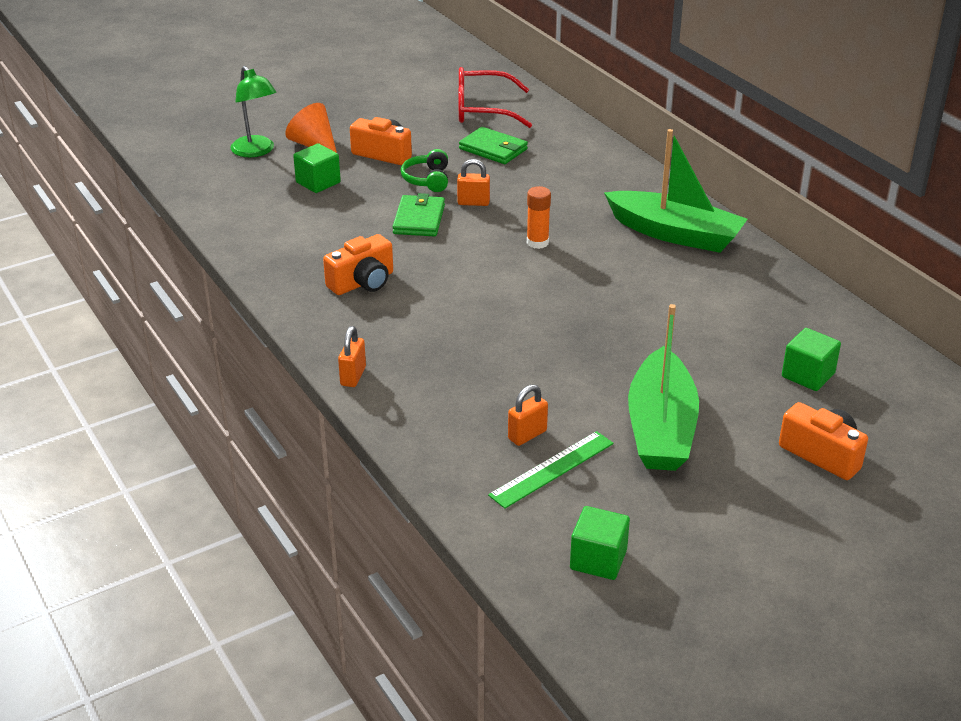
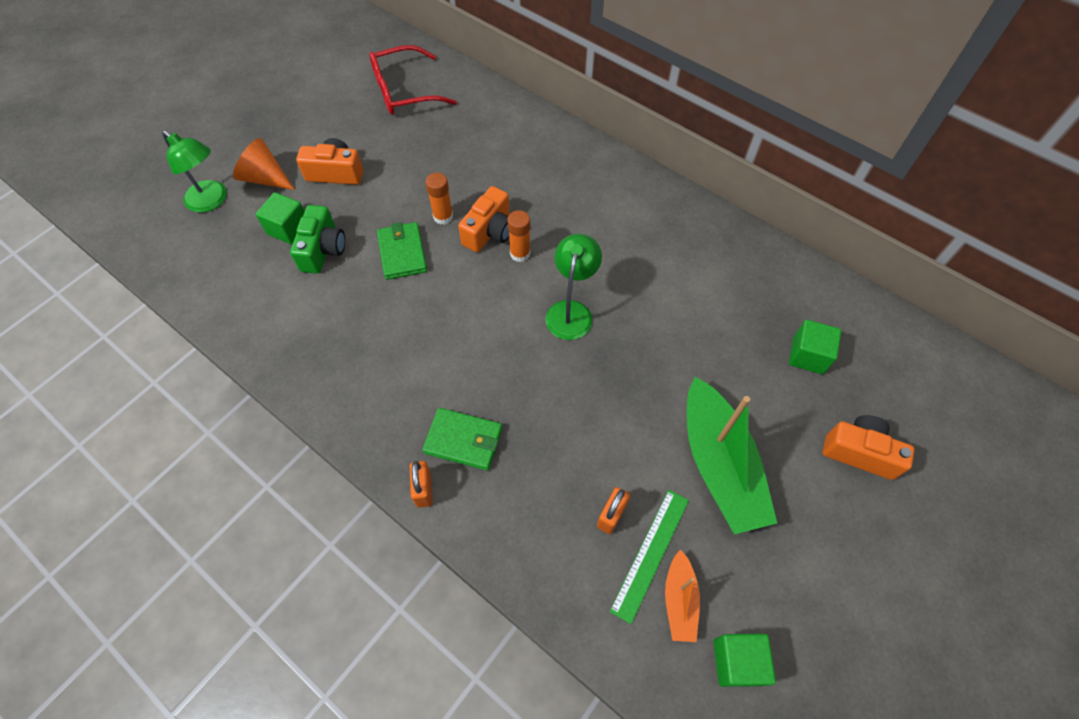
camera: 20 degrees left, 25 degrees up
orange camera [323,234,393,295] -> orange camera moved to [458,186,510,252]
green headphones [401,149,448,192] -> none
orange padlock [457,159,490,206] -> orange glue stick [425,172,453,225]
green wallet [459,127,528,164] -> green wallet moved to [422,408,502,471]
green boat [604,129,748,253] -> none
none -> green camera [290,205,345,274]
none -> green lamp [546,234,602,340]
none -> orange boat [665,549,700,642]

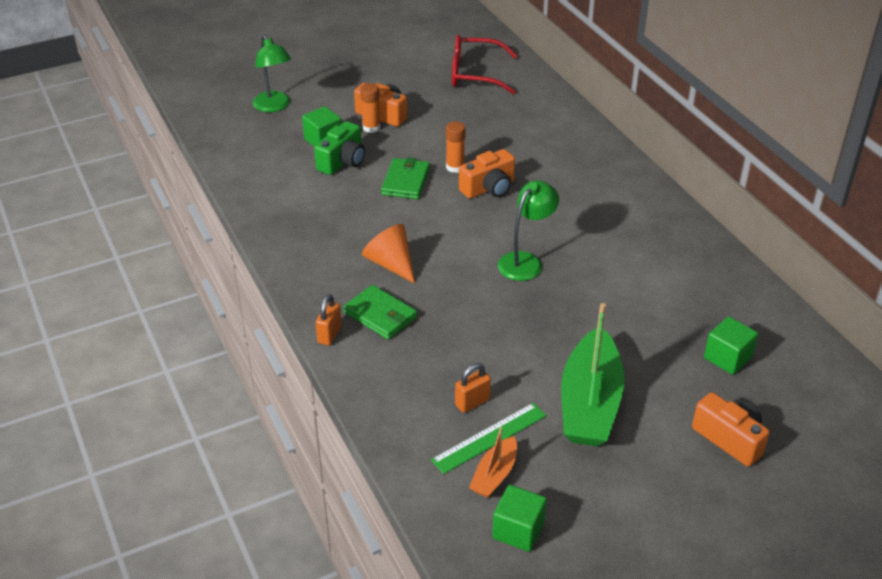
camera: 25 degrees right, 20 degrees down
orange cone [233,138,295,190] -> orange cone moved to [362,224,415,284]
orange glue stick [507,210,531,262] -> orange glue stick moved to [360,83,380,133]

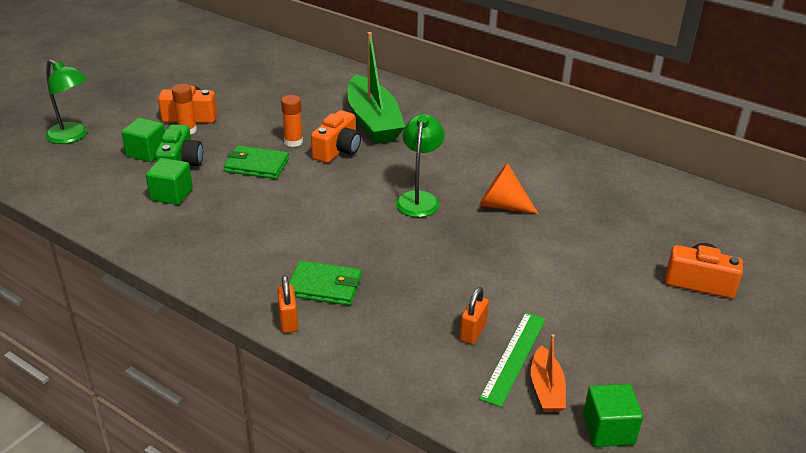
camera: 30 degrees left, 5 degrees down
orange cone [362,224,415,284] -> orange cone moved to [479,163,539,214]
green wallet [381,157,430,199] -> green wallet turned 60 degrees counterclockwise [224,145,289,179]
red glasses [452,35,518,94] -> none
green boat [561,303,625,446] -> green boat moved to [347,32,405,144]
green cube [704,316,758,375] -> green cube moved to [146,158,193,205]

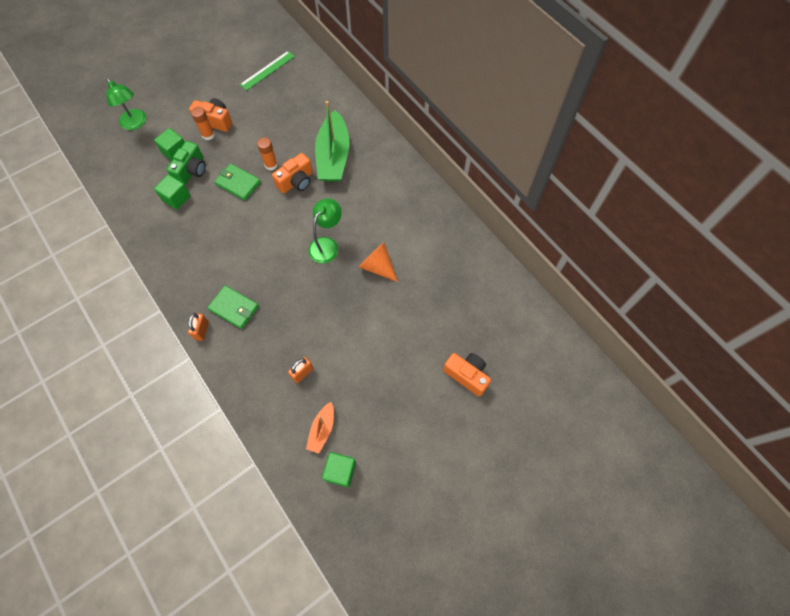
camera: 20 degrees right, 30 degrees up
green ruler [479,312,546,407] -> green ruler moved to [240,51,295,91]

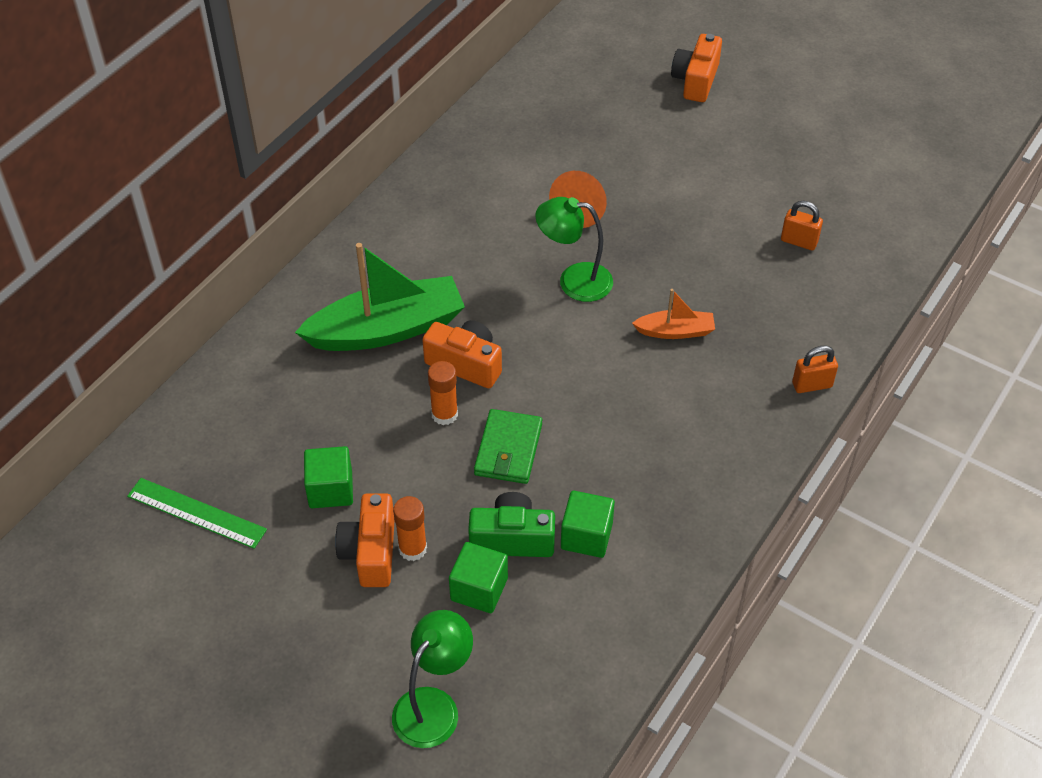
camera: 110 degrees left, 15 degrees down
green wallet [207,285,259,329] -> none
orange boat [306,402,334,454] -> orange boat moved to [632,289,715,339]
green cube [322,452,356,487] -> green cube moved to [304,446,353,508]

